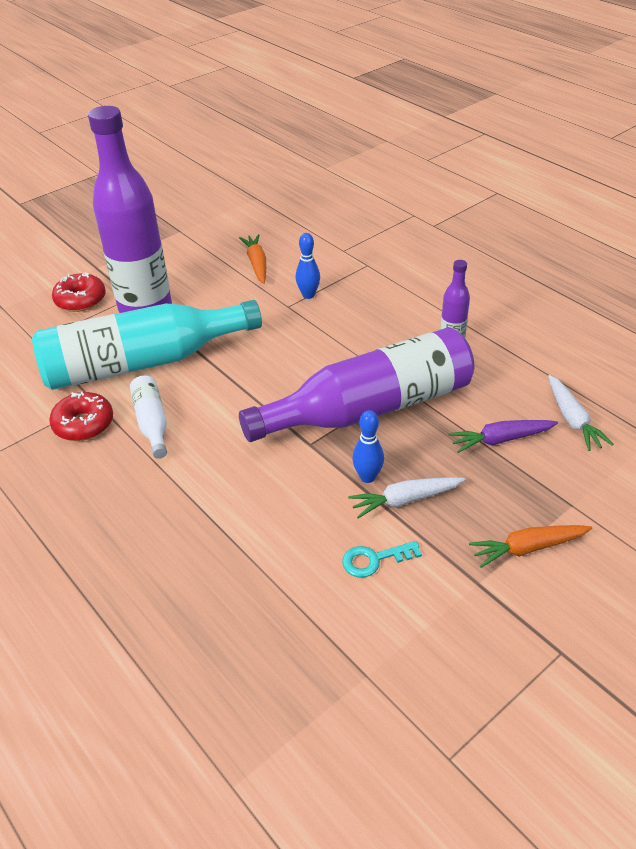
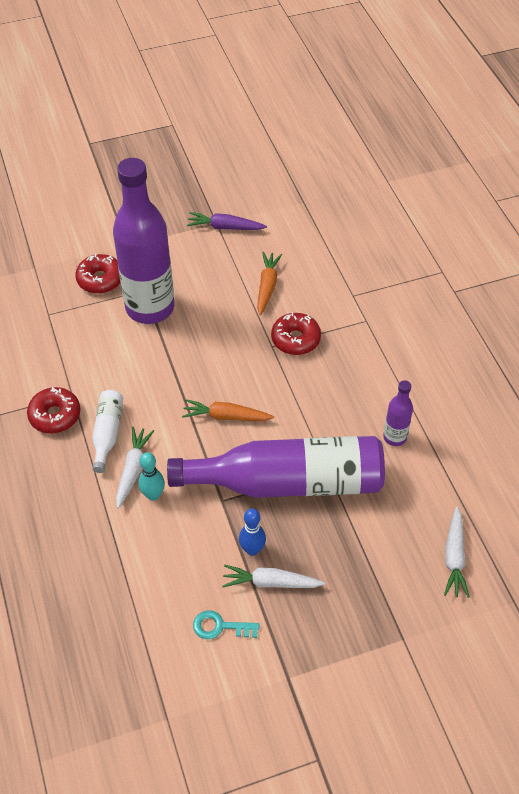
camera: 20 degrees right, 10 degrees up
turquoise bottle [32,300,262,390] -> none
blue bowling pin [296,233,320,299] -> red donut [271,312,321,355]
purple carrot [448,420,558,453] -> purple carrot moved to [187,212,267,230]
orange carrot [469,525,592,568] -> orange carrot moved to [182,399,274,421]
none -> white carrot [116,427,154,509]
none -> turquoise bowling pin [138,452,165,501]

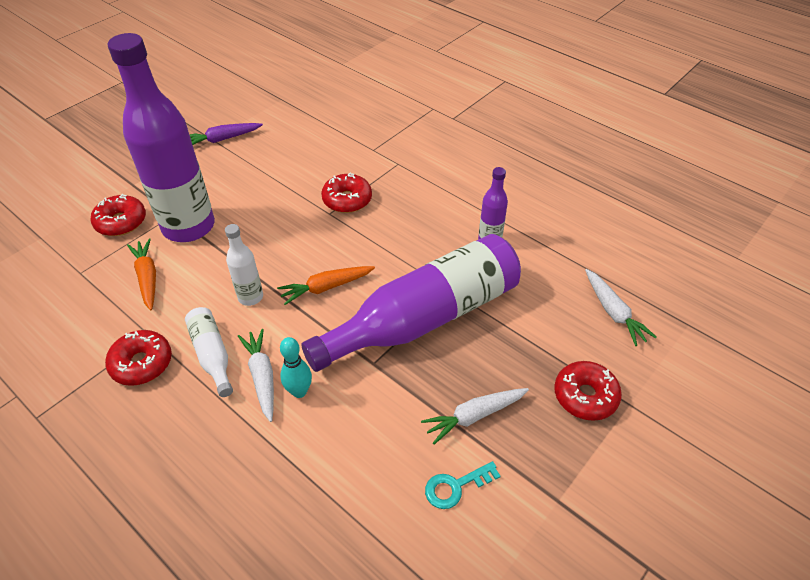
camera: 30 degrees left, 5 degrees down
blue bowling pin [239,508,266,556] -> none
orange carrot [257,252,282,315] -> orange carrot moved to [127,238,156,310]
none -> white bottle [225,224,263,306]
none -> red donut [554,361,622,421]

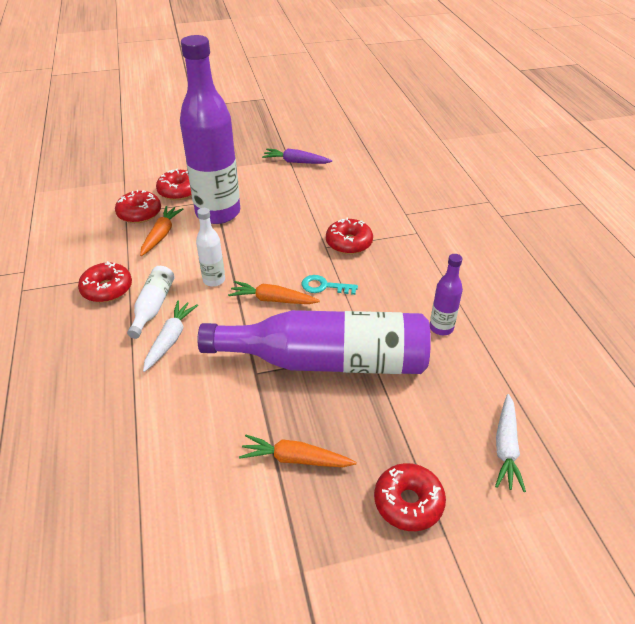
camera: 35 degrees right, 5 degrees down
turquoise bowling pin [280,337,312,398] -> none
white carrot [421,388,529,445] -> orange carrot [239,435,357,467]
turquoise key [425,461,501,509] -> turquoise key moved to [302,275,358,295]
none -> red donut [115,190,161,223]

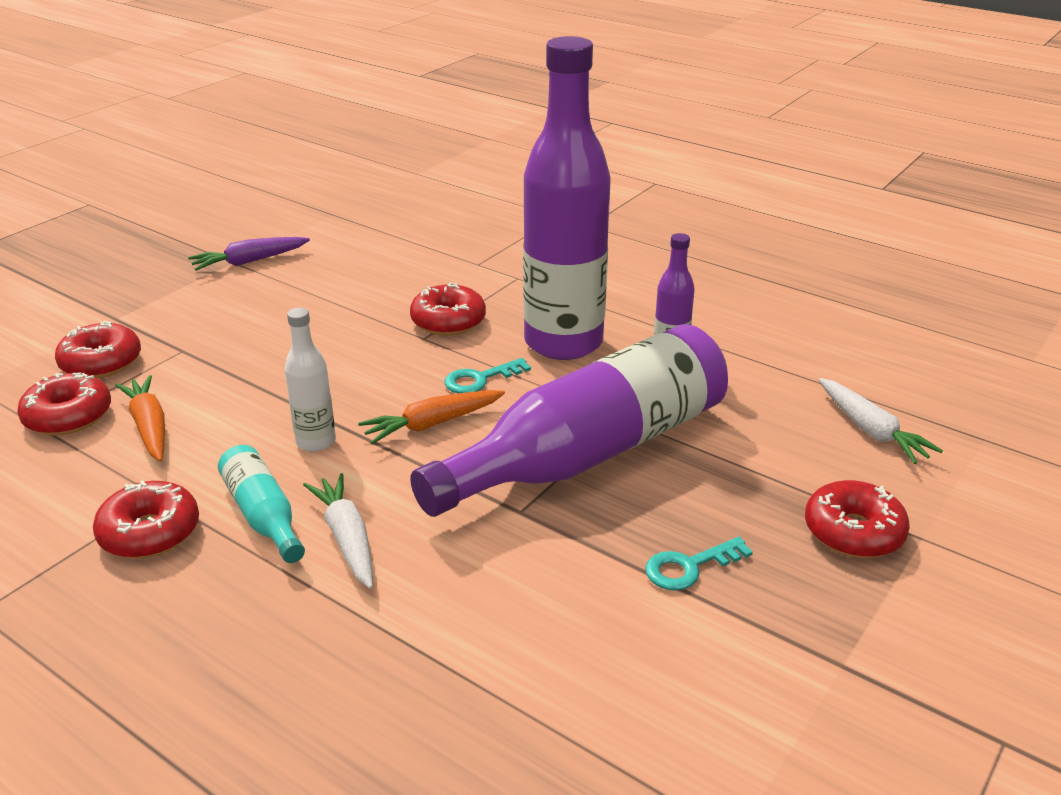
camera: 40 degrees left, 10 degrees down
white bottle [127,266,175,339] -> turquoise bottle [218,445,305,563]
purple bottle [180,35,240,224] -> purple bottle moved to [523,36,611,360]
orange carrot [239,435,357,467] -> turquoise key [645,537,753,591]

